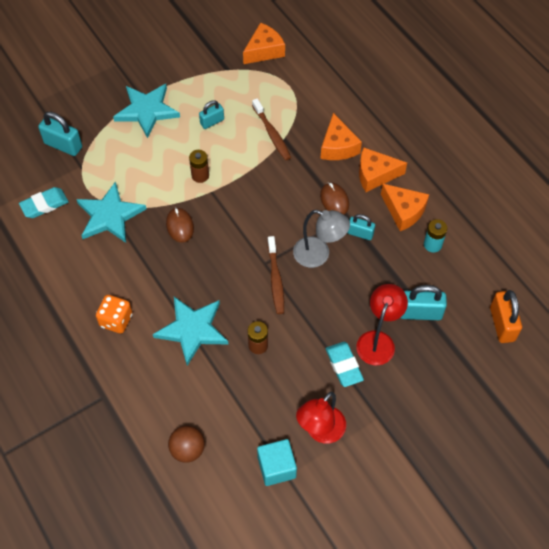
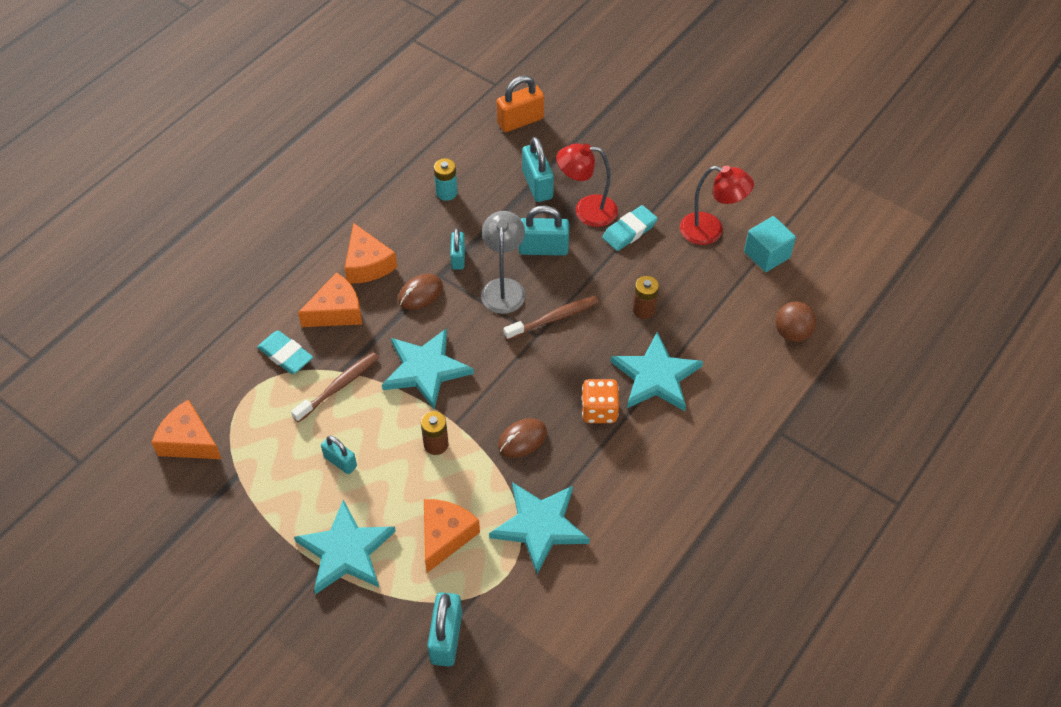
camera: 110 degrees left, 5 degrees down
turquoise eraser [19,187,69,218] -> turquoise eraser moved to [257,331,313,374]
orange dice [96,295,133,334] -> orange dice moved to [581,379,619,423]
orange cheese [381,184,429,231] -> orange cheese moved to [424,499,480,573]
none -> turquoise star [382,328,474,409]
none -> turquoise padlock [519,205,569,256]

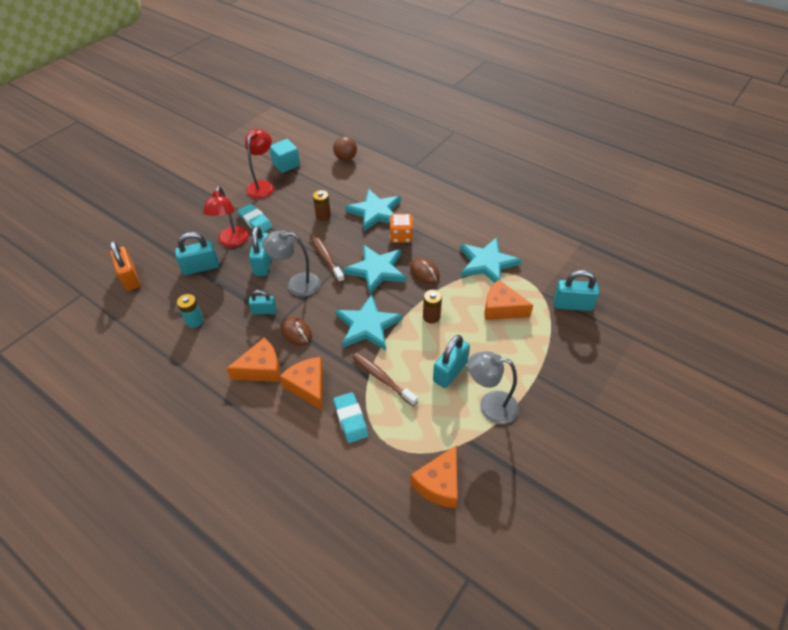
camera: 90 degrees left, 5 degrees down
turquoise eraser [257,331,313,374] -> turquoise eraser turned 60 degrees counterclockwise [333,392,369,443]
turquoise star [294,500,396,594] -> turquoise star moved to [343,245,406,294]
turquoise padlock [321,436,357,474] -> turquoise padlock [433,335,470,388], size x1.58
none -> grey lamp [468,351,519,424]

